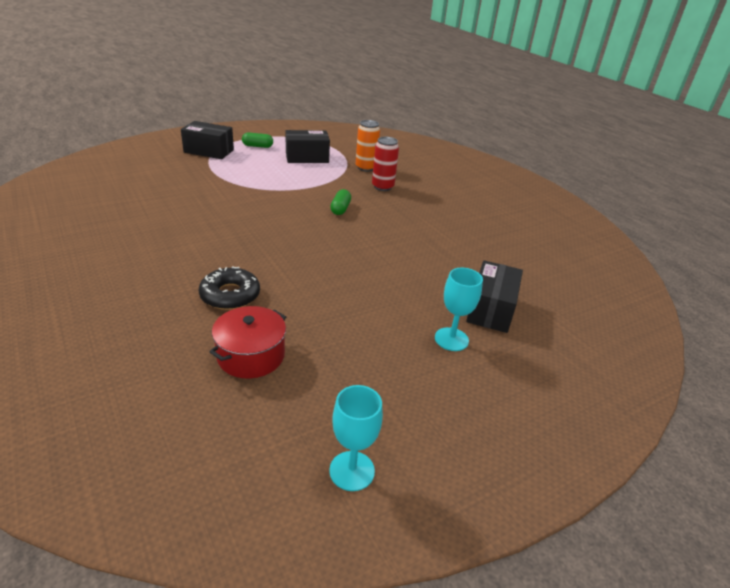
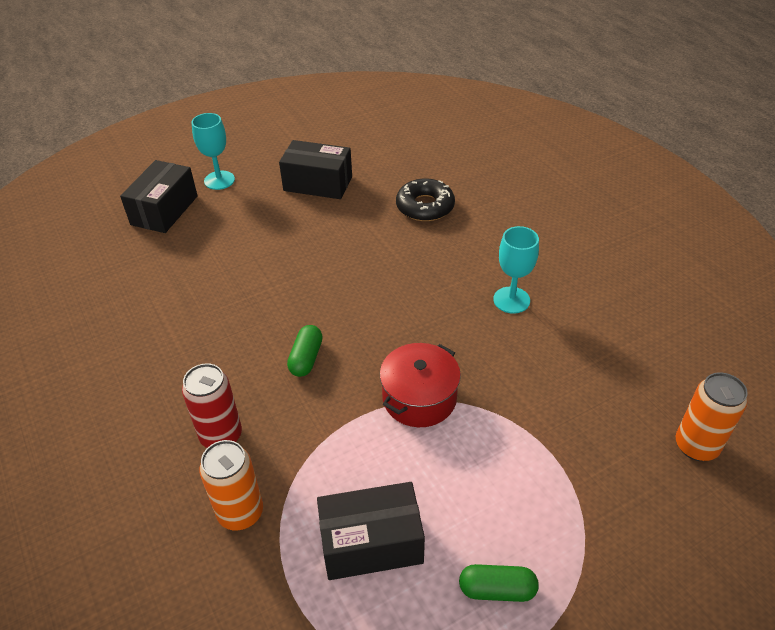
camera: 175 degrees left, 10 degrees up
black box [181,121,234,159] -> black box moved to [279,140,352,199]
red pot [209,306,286,378] -> red pot moved to [380,343,461,427]
turquoise goblet [329,385,383,491] -> turquoise goblet moved to [493,226,539,314]
none -> orange can [676,372,748,461]

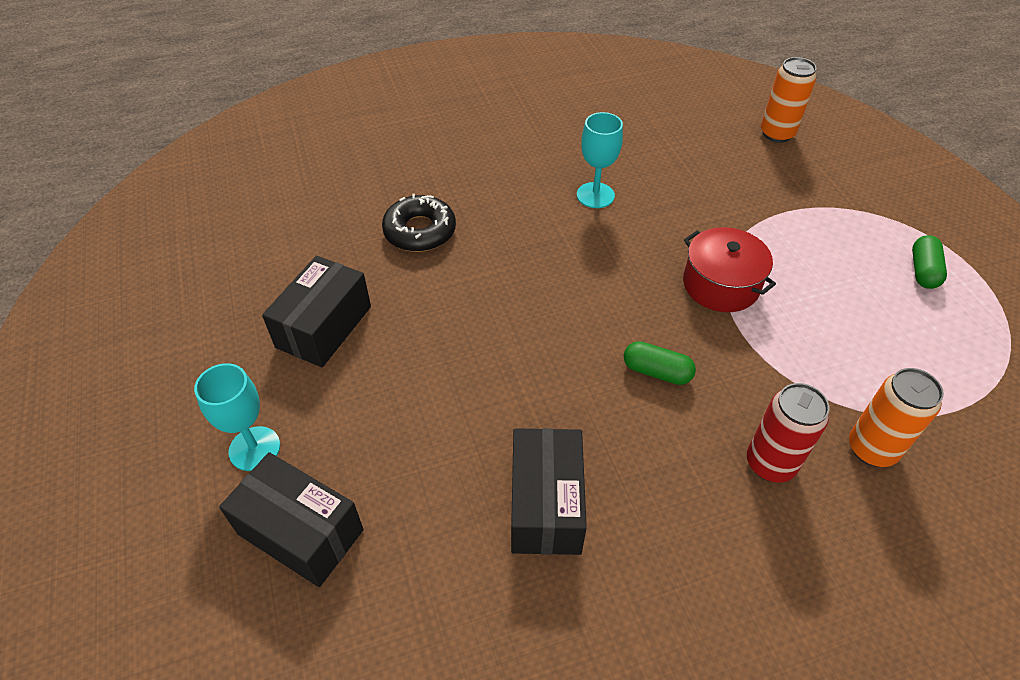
camera: 80 degrees left, 5 degrees up
black box [317,482,425,580] -> black box moved to [511,428,587,555]

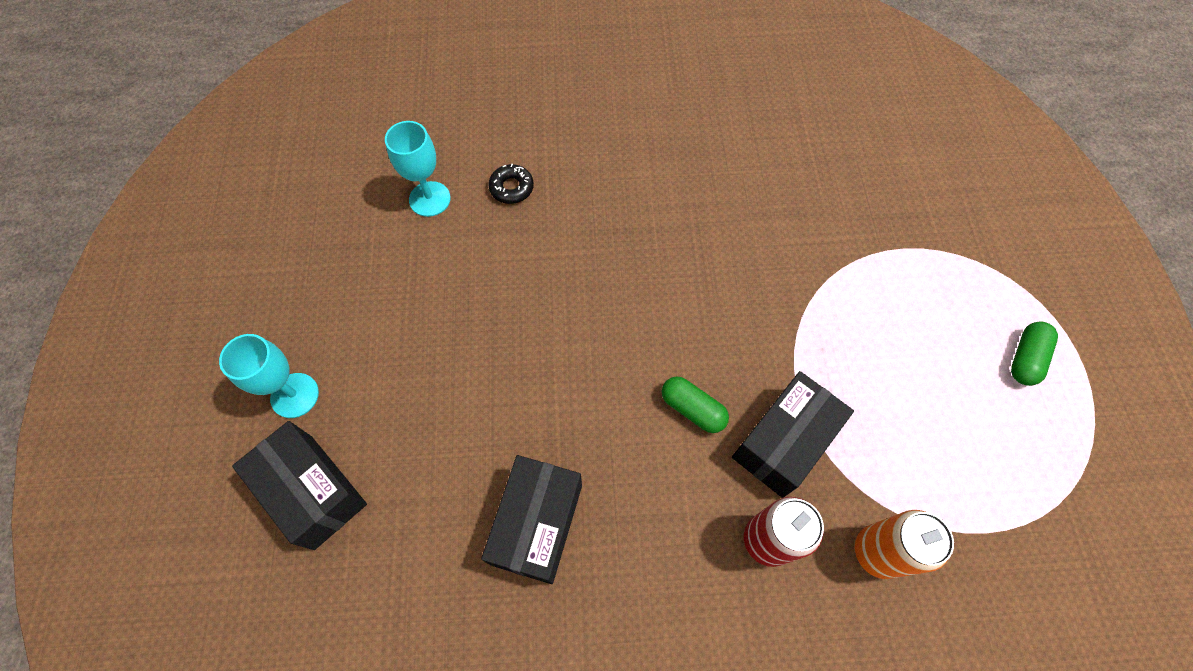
camera: 15 degrees right, 15 degrees up
black box [262,256,371,367] -> black box moved to [732,371,854,498]
black donut [382,194,456,252] -> black donut [488,164,534,204], size x0.60
turquoise goblet [577,112,623,208] -> turquoise goblet moved to [385,121,451,217]
red pot [683,227,776,312] -> none
orange can [761,57,816,143] -> none

